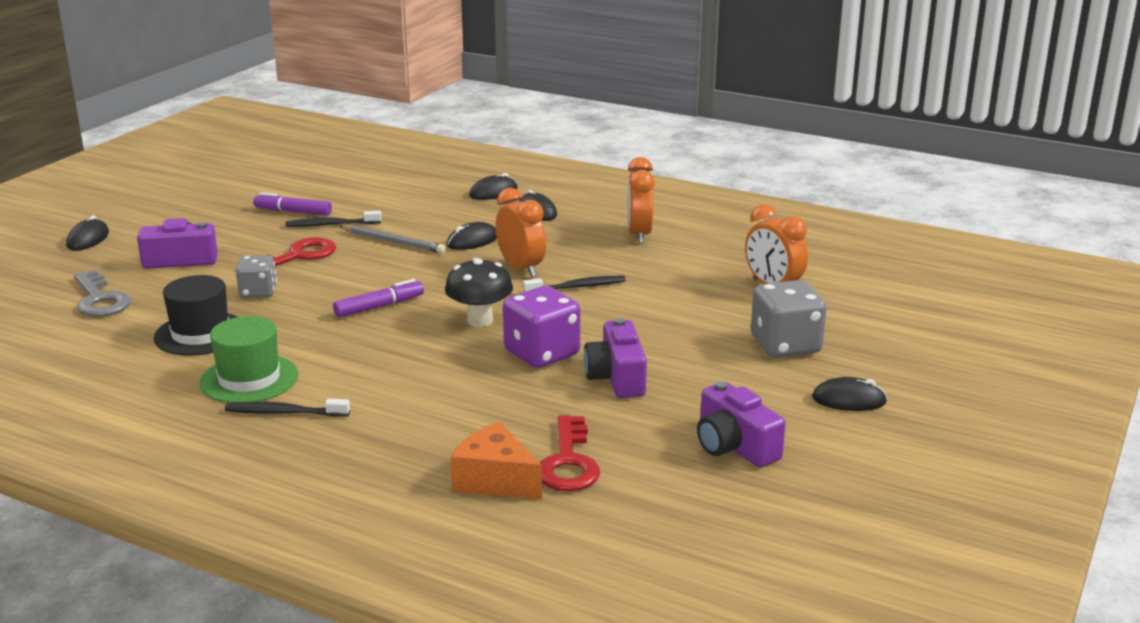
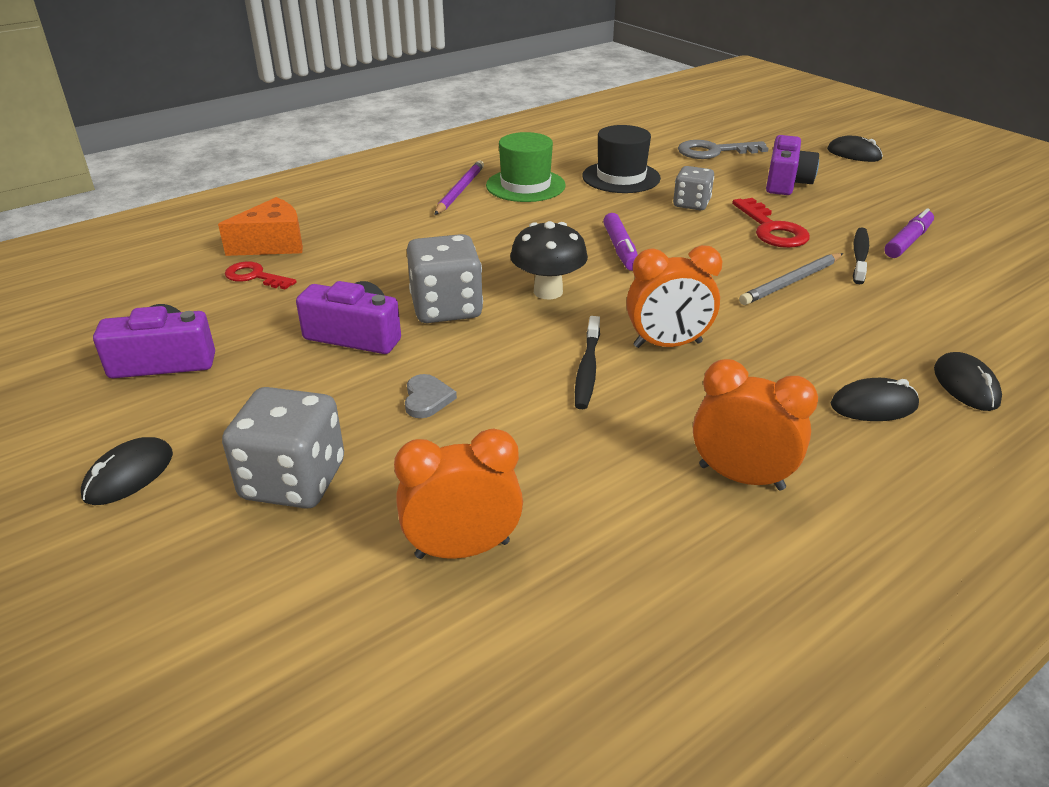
camera: 115 degrees right, 10 degrees up
black toothbrush [225,399,350,417] -> purple pencil [434,161,484,215]
black mouse [447,222,497,250] -> none
purple dice [503,286,580,368] -> grey dice [407,234,483,323]
red key [540,415,600,491] -> red key [225,261,297,290], size x0.66
none -> grey heart [405,374,457,418]

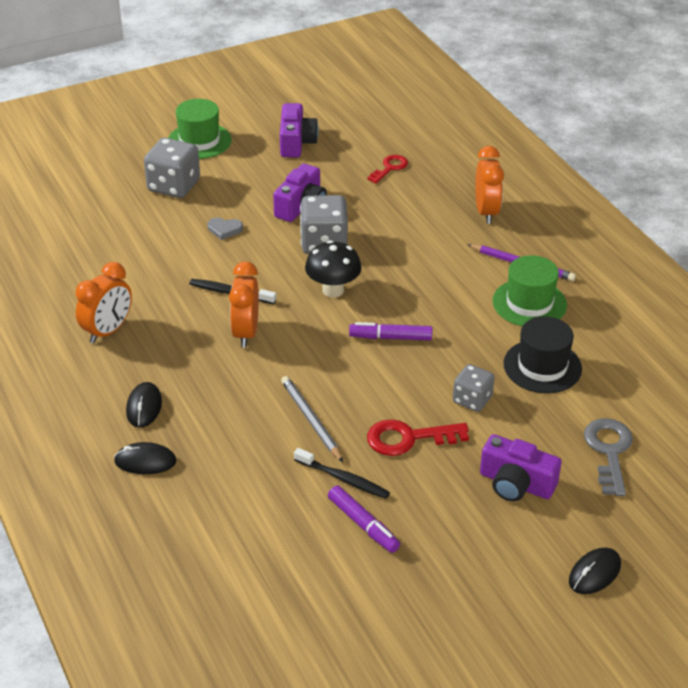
camera: 100 degrees right, 5 degrees up
black mouse [81,437,173,505] -> green hat [168,99,232,159]
orange cheese [218,197,303,256] -> none
orange clock [394,428,523,559] -> orange clock moved to [475,146,504,224]

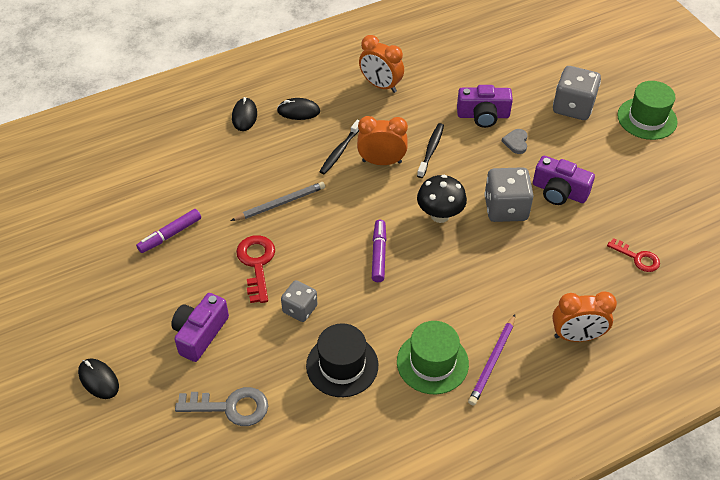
camera: 90 degrees right, 10 degrees up
purple camera [280,103,319,157] -> purple camera moved to [457,85,513,128]
black toothbrush [294,448,390,499] -> black toothbrush moved to [319,120,360,175]

